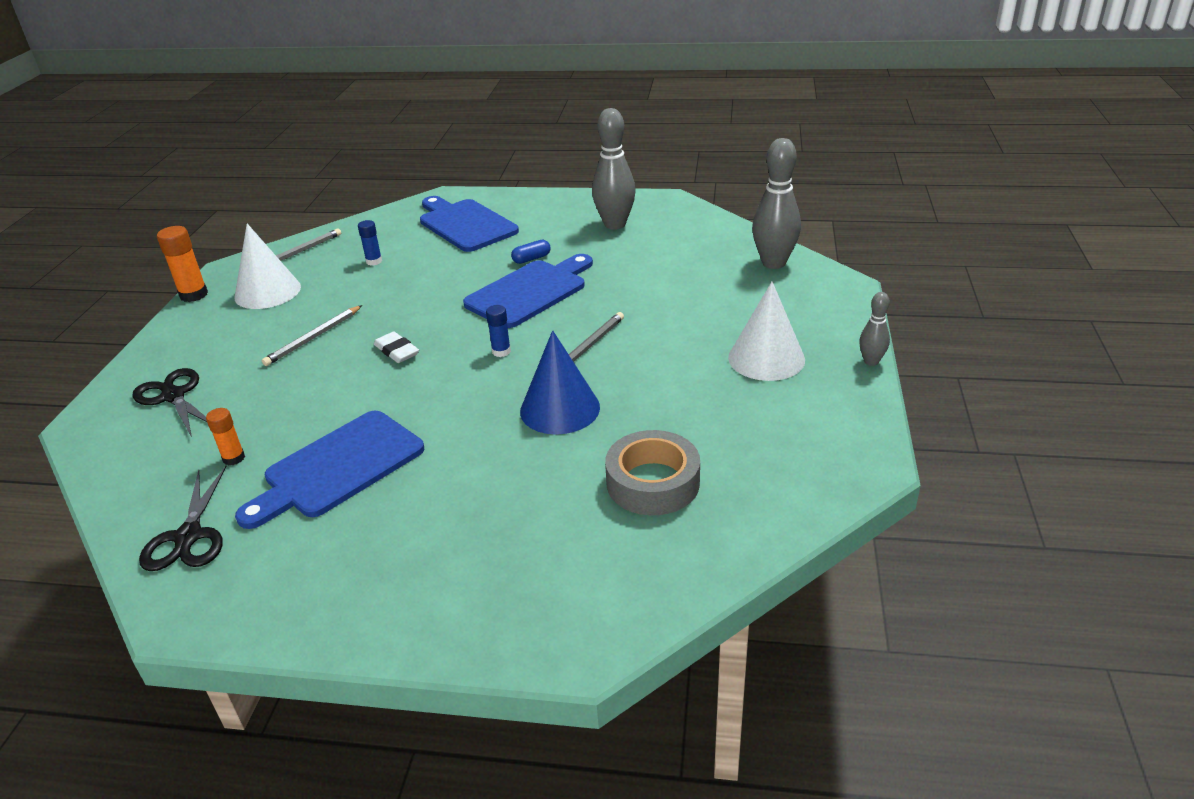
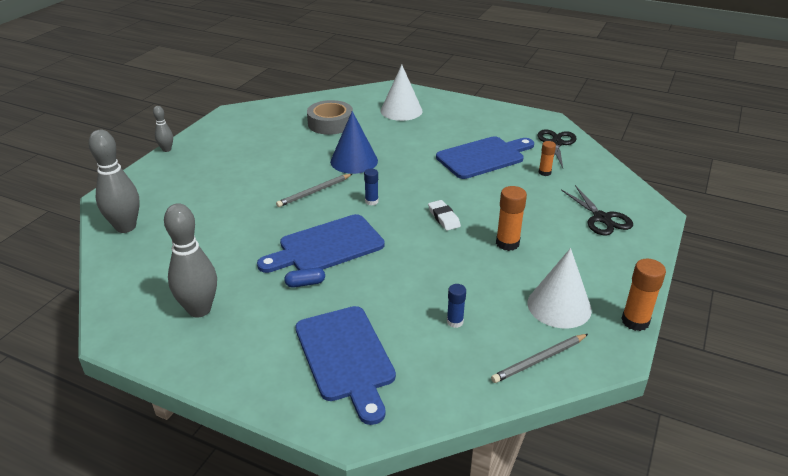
camera: 165 degrees left, 0 degrees up
grey pencil [262,305,362,366] -> orange glue stick [496,186,527,251]
white cone [728,281,805,381] -> white cone moved to [380,65,423,121]

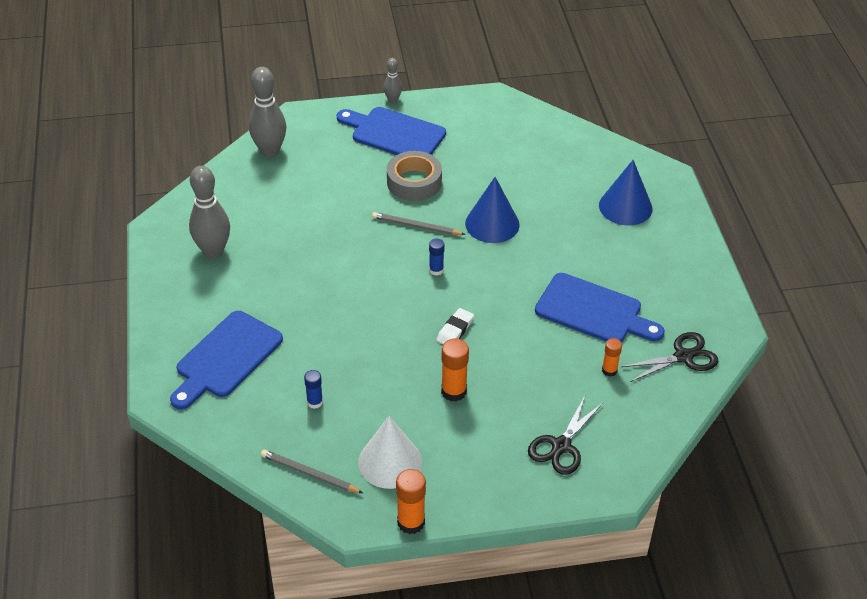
camera: 55 degrees right, 10 degrees up
blue cutting board [257,214,385,273] -> blue cutting board moved to [337,107,446,155]
blue capsule [284,268,325,288] -> none
grey tape [307,100,353,135] -> grey tape moved to [387,151,442,201]
white cone [380,65,423,121] -> blue cone [599,160,652,226]

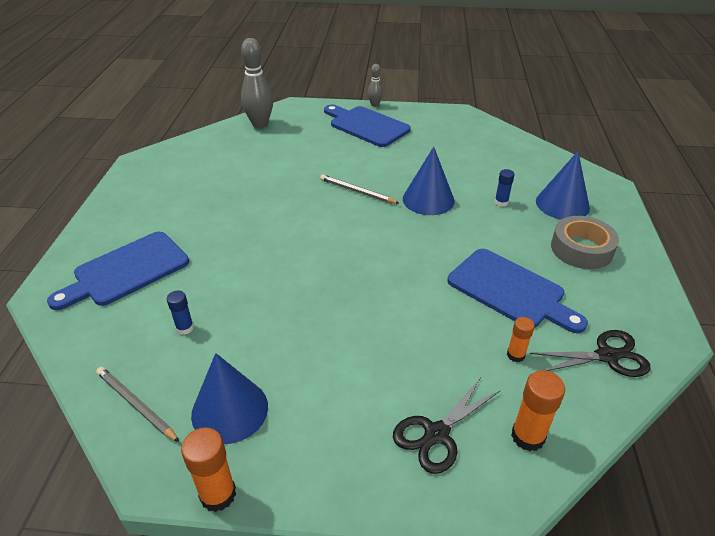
camera: 15 degrees right, 5 degrees down
grey bowling pin [189,166,230,258] -> none
white cone [358,416,422,489] -> blue cone [191,353,268,444]
grey tape [387,151,442,201] -> grey tape moved to [551,216,619,269]
blue glue stick [429,239,445,276] -> blue glue stick moved to [495,169,515,207]
white eraser [436,308,474,344] -> none
orange glue stick [441,338,469,401] -> orange glue stick moved to [511,370,565,451]

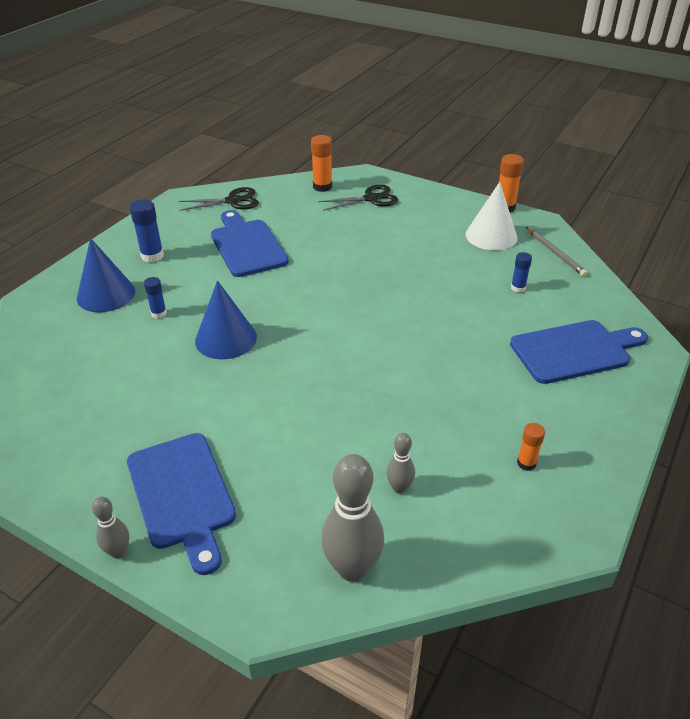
camera: 155 degrees left, 0 degrees up
blue cone [191,353,268,444] -> white cone [466,182,518,251]
grey pencil [320,175,400,204] -> none
orange glue stick [507,317,535,362] -> orange glue stick moved to [517,423,545,471]
black scissors [530,330,651,377] -> black scissors turned 150 degrees clockwise [179,187,259,211]
grey tape [551,216,619,269] -> blue glue stick [130,199,164,262]
none -> grey bowling pin [386,433,415,494]

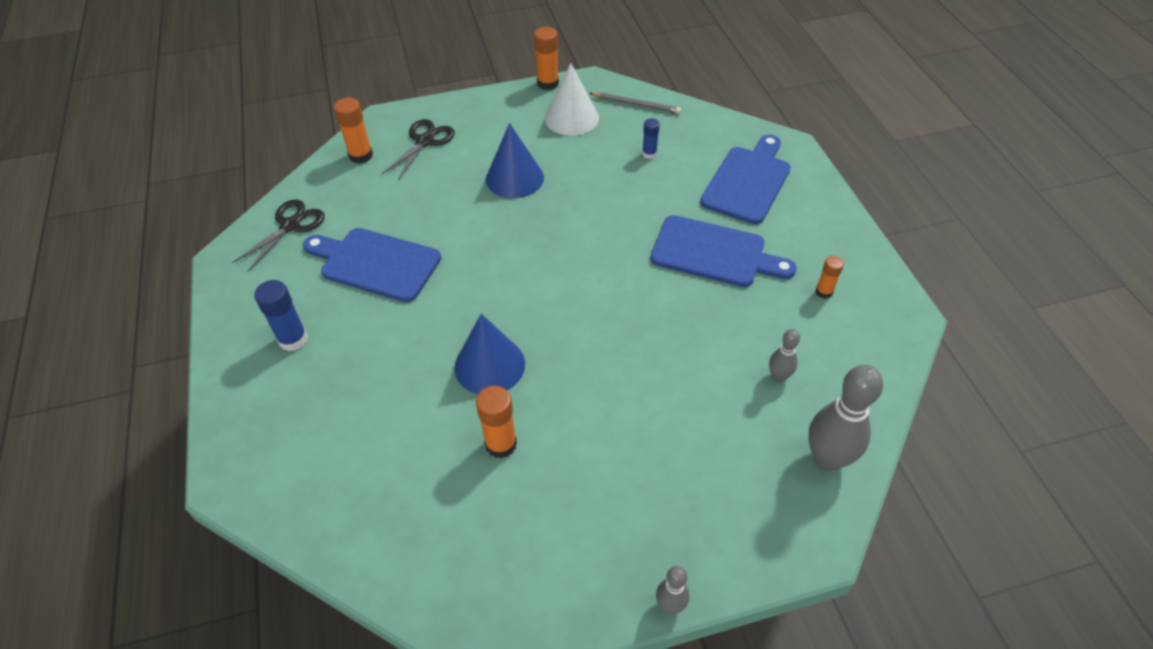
camera: 45 degrees left, 10 degrees up
blue cone [77,238,135,312] -> blue cone moved to [486,123,544,198]
blue cutting board [127,433,236,575] -> blue cutting board moved to [650,215,797,287]
blue glue stick [144,277,167,318] -> none
none -> orange glue stick [476,386,517,459]

